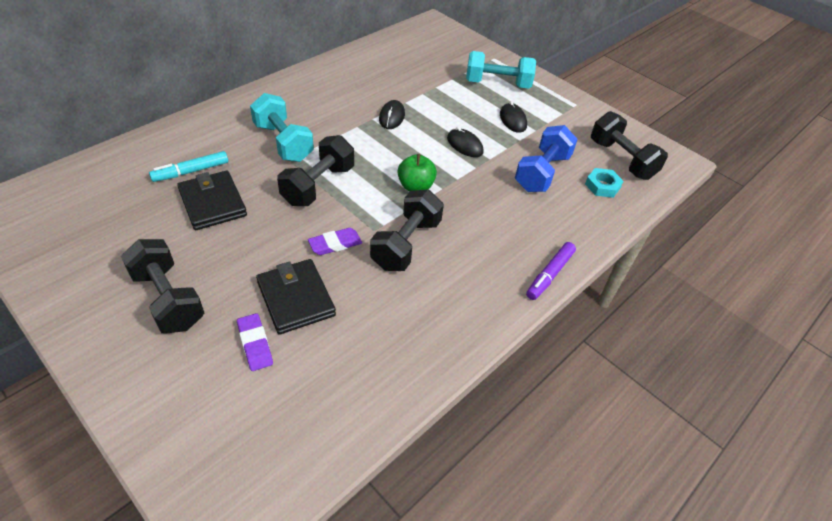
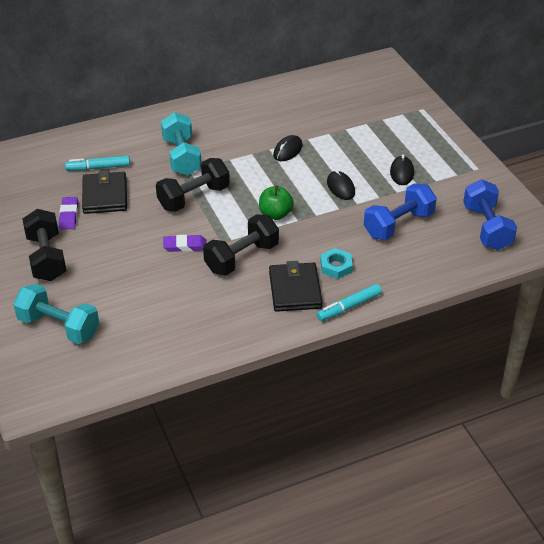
camera: 25 degrees right, 5 degrees down
purple eraser [237,313,273,371] -> purple eraser moved to [59,197,78,230]
black wallet [256,259,336,335] -> black wallet moved to [269,261,323,312]
turquoise dumbbell [466,51,536,89] -> turquoise dumbbell moved to [13,284,99,344]
purple marker [526,242,576,300] -> turquoise marker [317,284,382,321]
turquoise nut [585,168,623,198] -> turquoise nut moved to [320,248,353,279]
black dumbbell [591,111,668,180] -> blue dumbbell [463,179,517,250]

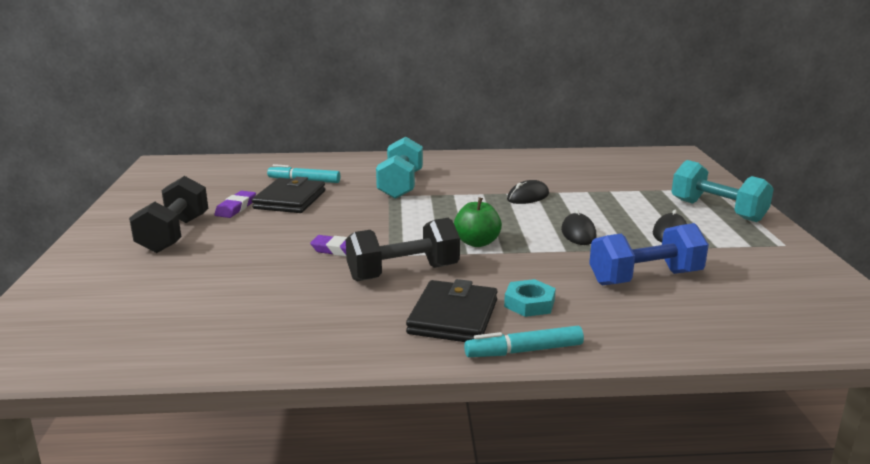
camera: 20 degrees right, 20 degrees down
turquoise dumbbell [13,284,99,344] -> turquoise dumbbell moved to [671,160,774,222]
black dumbbell [156,158,230,212] -> none
blue dumbbell [463,179,517,250] -> none

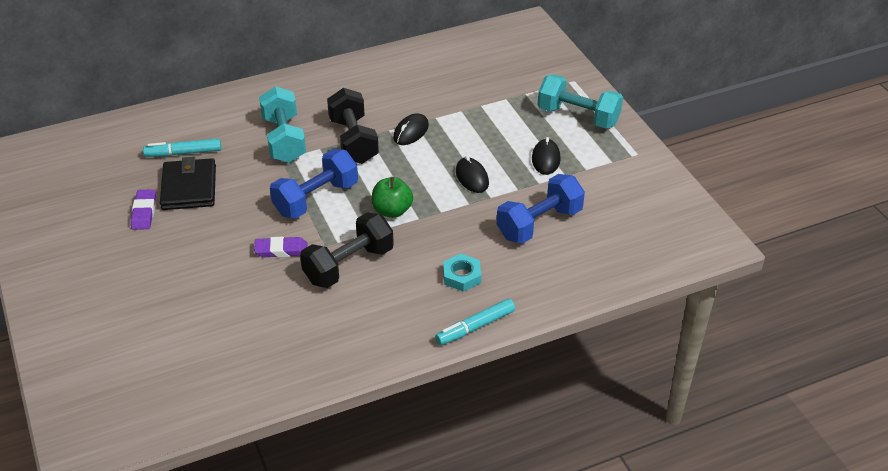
camera: 20 degrees left, 20 degrees up
black dumbbell [129,176,208,253] -> black dumbbell moved to [327,88,379,164]
black wallet [406,279,498,342] -> none
none -> blue dumbbell [270,149,358,218]

